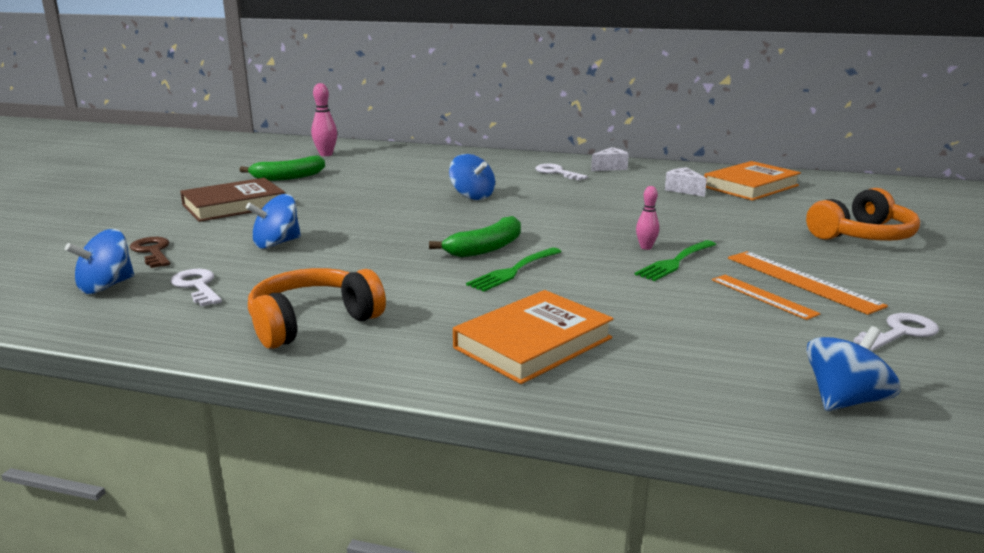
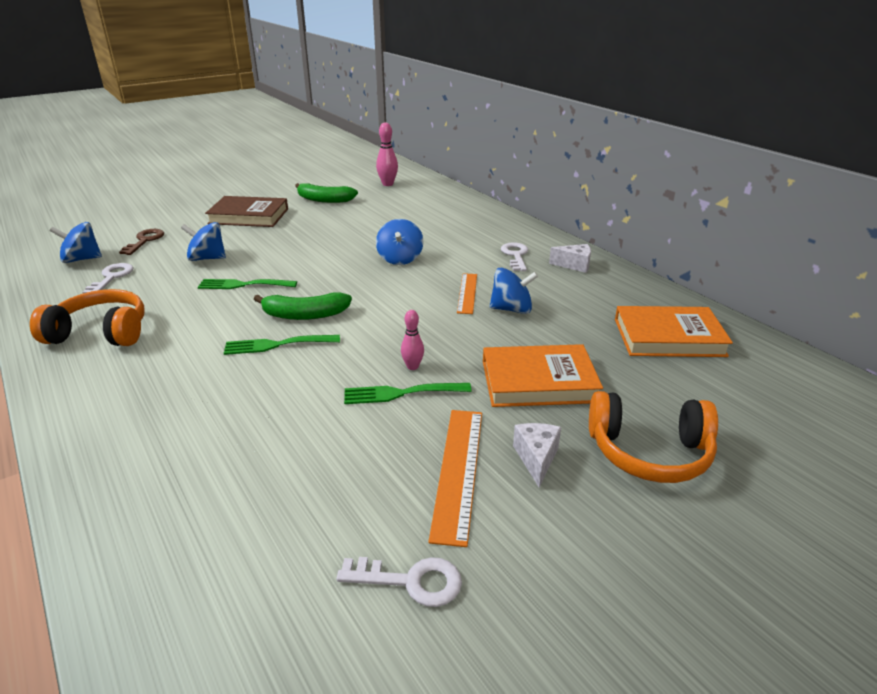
camera: 40 degrees right, 10 degrees up
orange book [453,290,613,384] -> orange book moved to [483,344,603,407]
white cheese [665,167,707,197] -> white cheese moved to [513,423,561,487]
orange ruler [712,275,821,320] -> orange ruler moved to [457,273,477,314]
blue spinning top [806,326,901,411] -> blue spinning top moved to [489,268,538,314]
none -> green fork [198,279,297,289]

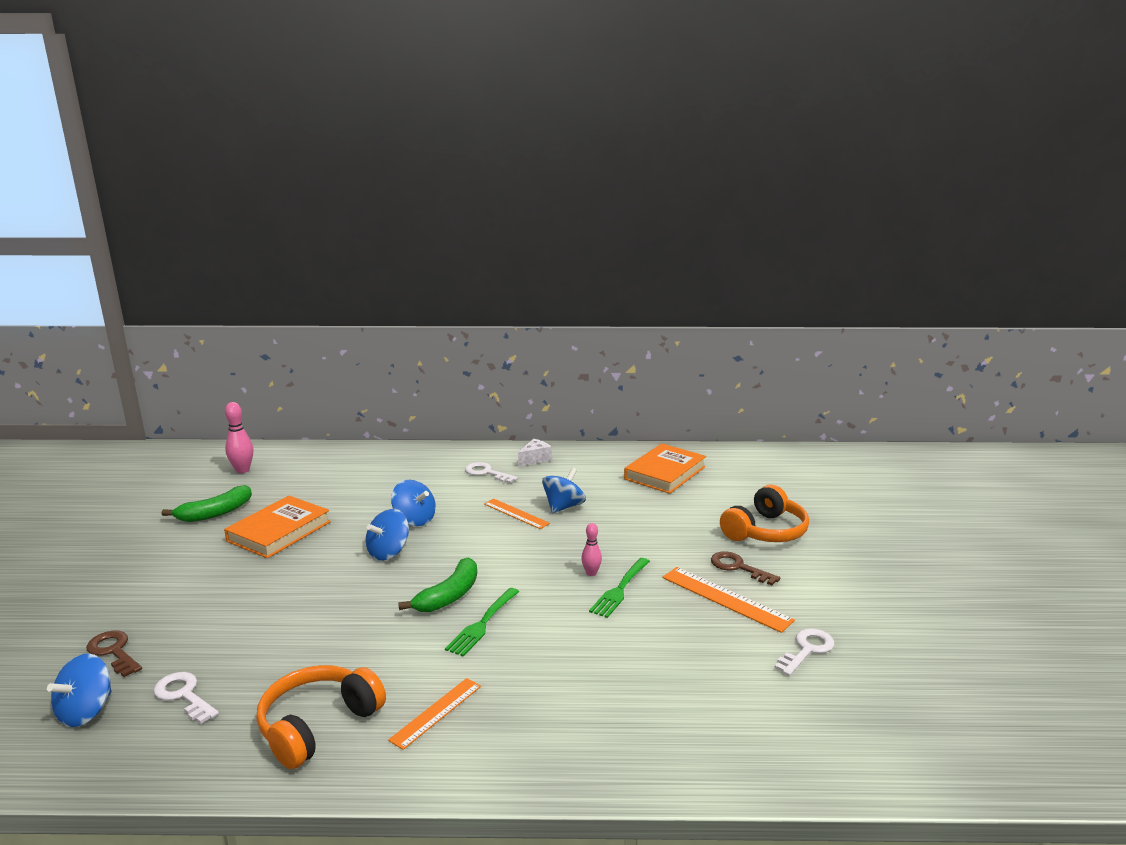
camera: 55 degrees left, 10 degrees down
blue spinning top [181,222,226,261] -> blue spinning top moved to [366,509,409,561]
green fork [198,279,297,289] -> none
brown book [205,196,288,227] -> none
orange book [483,344,603,407] -> orange book moved to [224,496,331,558]
white cheese [513,423,561,487] -> brown key [711,551,780,585]
none -> orange ruler [388,678,481,750]

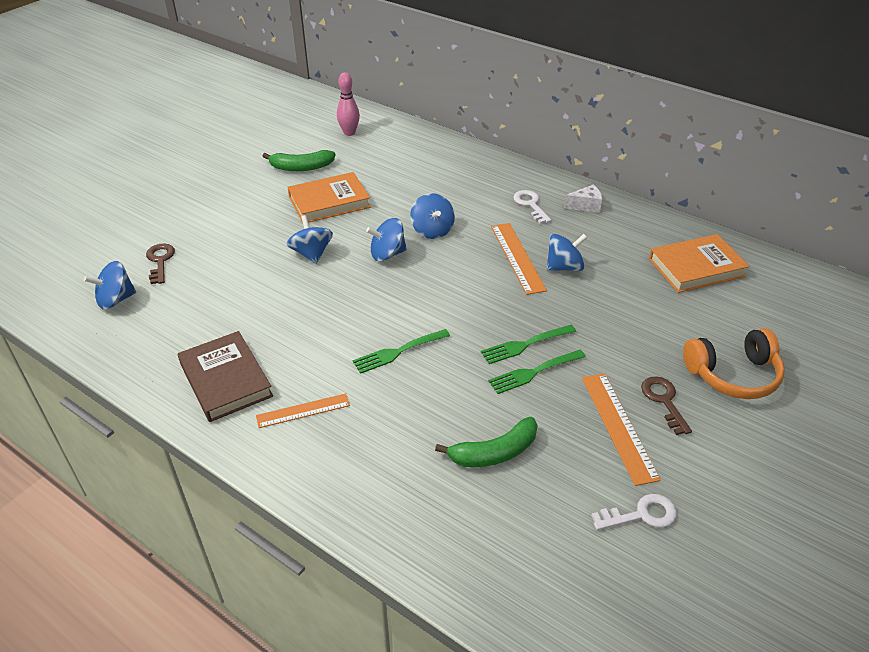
camera: 35 degrees right, 20 degrees up
white key [153,672,219,724] -> none
orange headphones [256,665,386,769] -> brown book [178,331,273,422]
green banana [398,557,477,612] -> green banana moved to [435,417,538,467]
orange ruler [484,499,550,529] -> orange ruler [491,223,547,295], size x1.50
pink bowling pin [581,523,602,576] -> green fork [481,325,576,364]
none -> blue spinning top [287,215,333,264]

